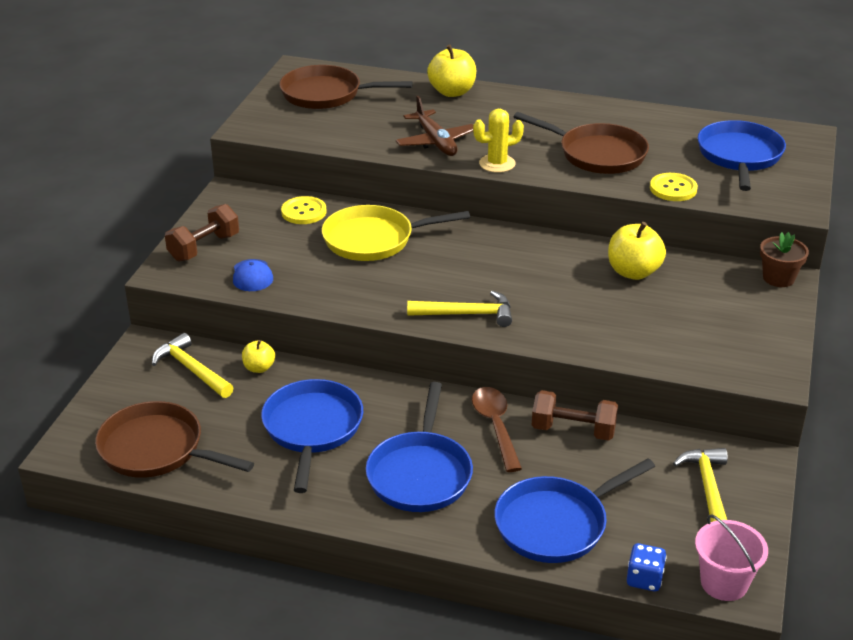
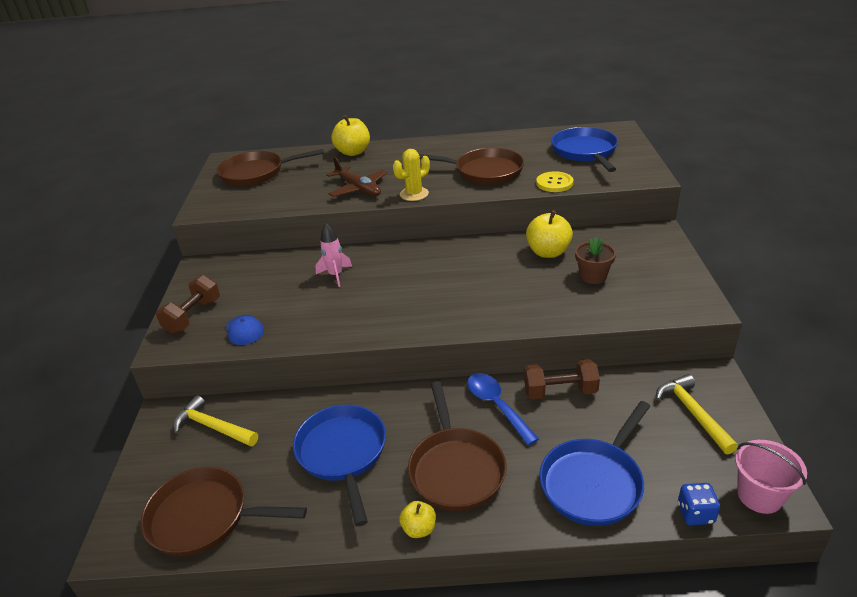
camera: 15 degrees left, 0 degrees up
yellow apple [242,340,275,373] -> yellow apple moved to [399,501,436,538]
yellow button [281,196,326,224] -> none
yellow pan [322,205,470,261] -> pink rocket [315,223,352,287]
blue pan [366,382,473,512] -> brown pan [408,381,506,511]
yellow hammer [407,291,512,327] -> none
brown spoon [472,387,522,472] -> blue spoon [467,373,539,445]
brown flower pot [760,232,809,287] -> brown flower pot moved to [575,237,616,284]

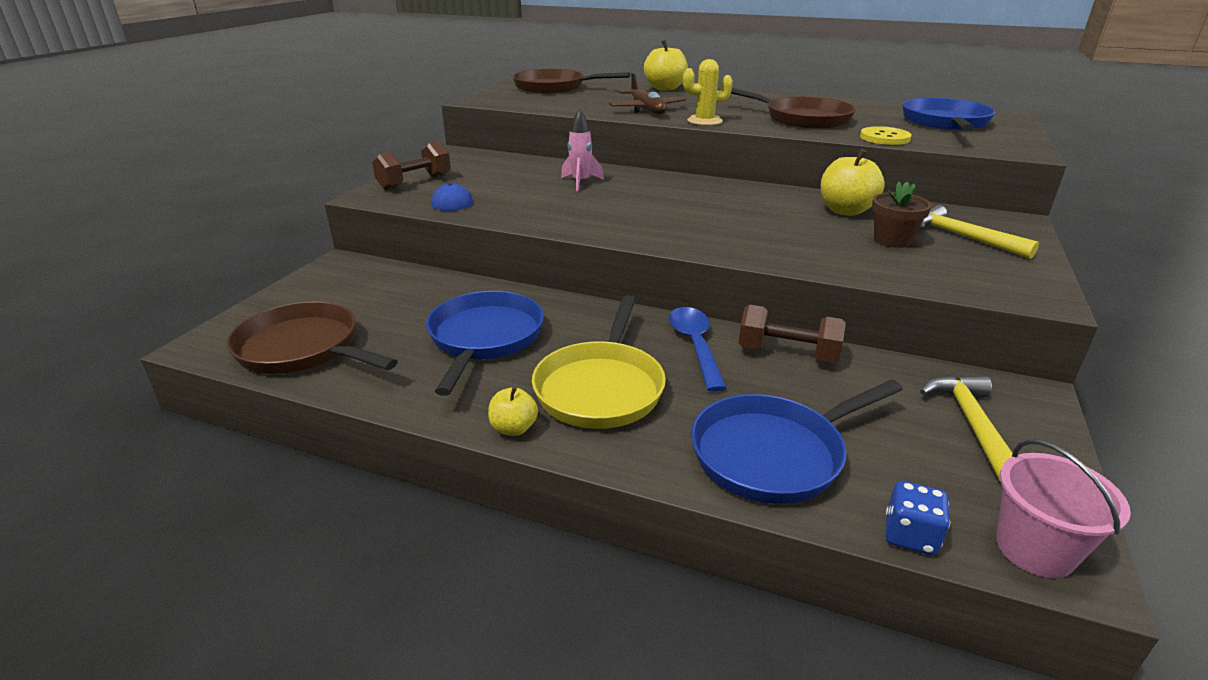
camera: 20 degrees right, 5 degrees down
yellow hammer [173,395,258,447] -> yellow hammer moved to [919,205,1039,259]
brown pan [408,381,506,511] -> yellow pan [532,295,666,429]

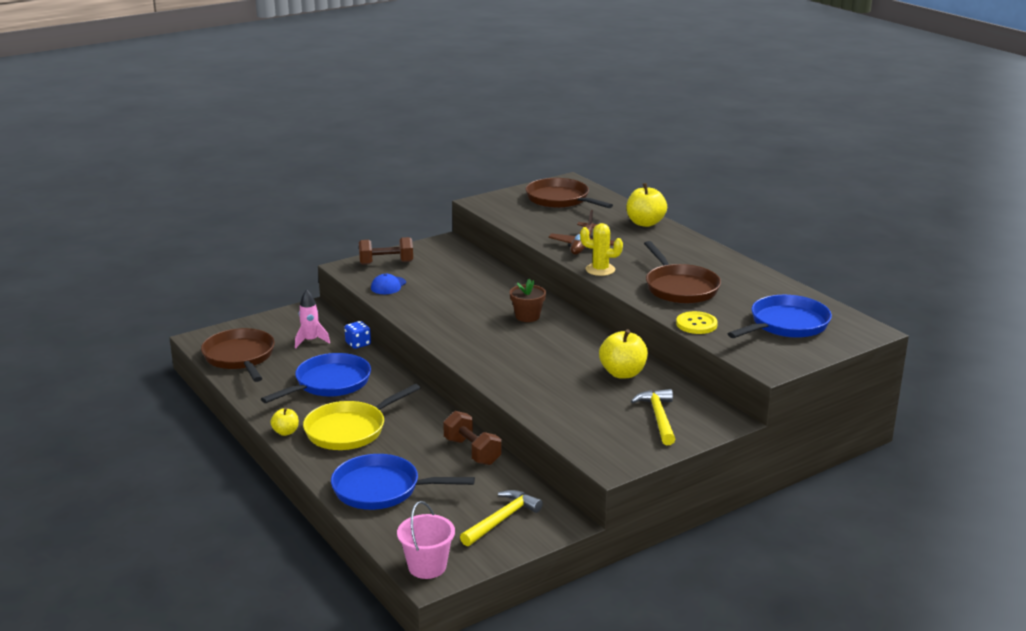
camera: 35 degrees right, 5 degrees down
pink rocket [561,109,604,191] -> pink rocket moved to [295,289,330,348]
blue spoon [669,307,727,392] -> none
brown flower pot [872,182,932,248] -> brown flower pot moved to [510,279,546,322]
blue dice [886,481,950,555] -> blue dice moved to [344,321,371,349]

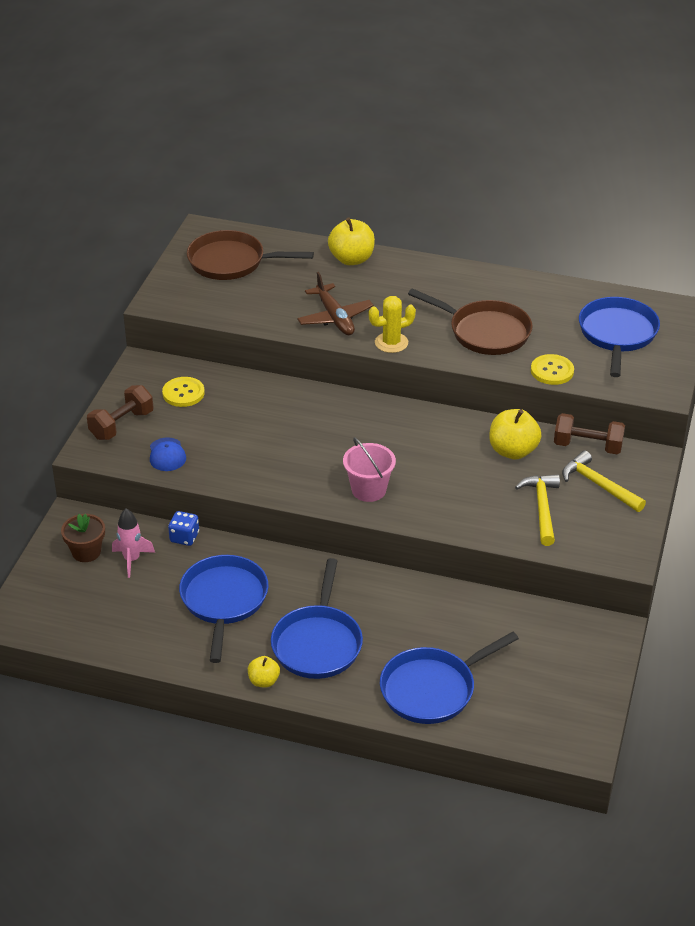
camera: 40 degrees left, 15 degrees up
brown pan [201,328,275,382] -> none
yellow pan [303,384,420,450] -> blue pan [271,558,363,679]
pink bucket [397,501,455,579] -> pink bucket moved to [343,437,396,502]
brown dumbbell [443,411,501,465] -> brown dumbbell moved to [554,413,625,454]
yellow hammer [460,490,543,546] -> yellow hammer moved to [515,475,560,546]
brown flower pot [510,279,546,322] -> brown flower pot moved to [61,514,105,562]
none -> yellow button [162,377,205,407]

